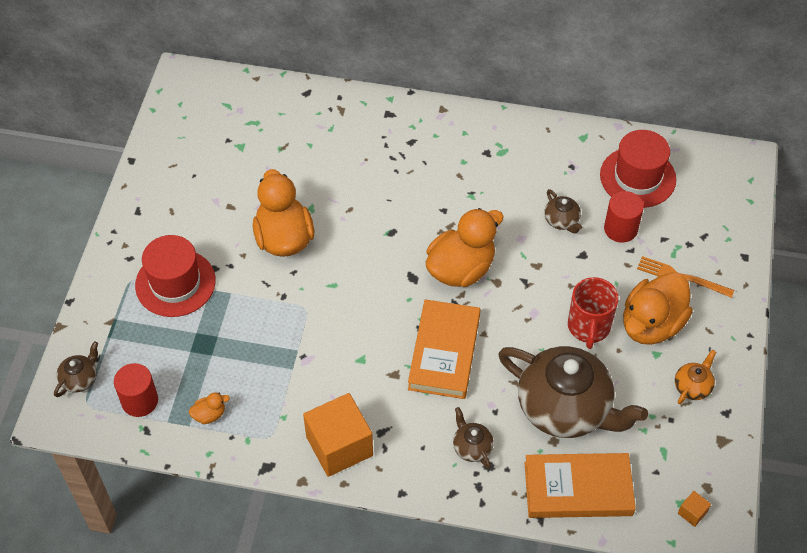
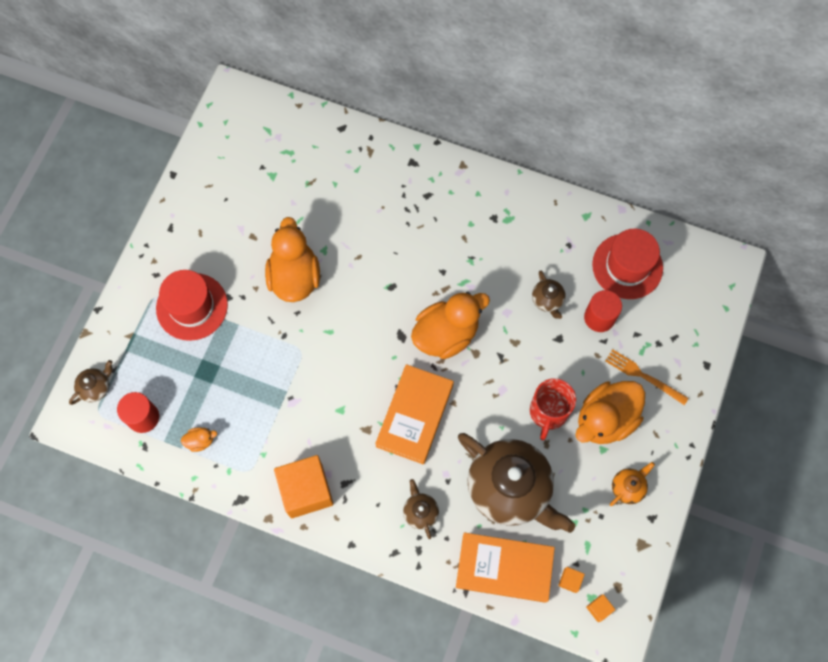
camera: 10 degrees right, 15 degrees up
none -> orange cube [558,567,585,593]

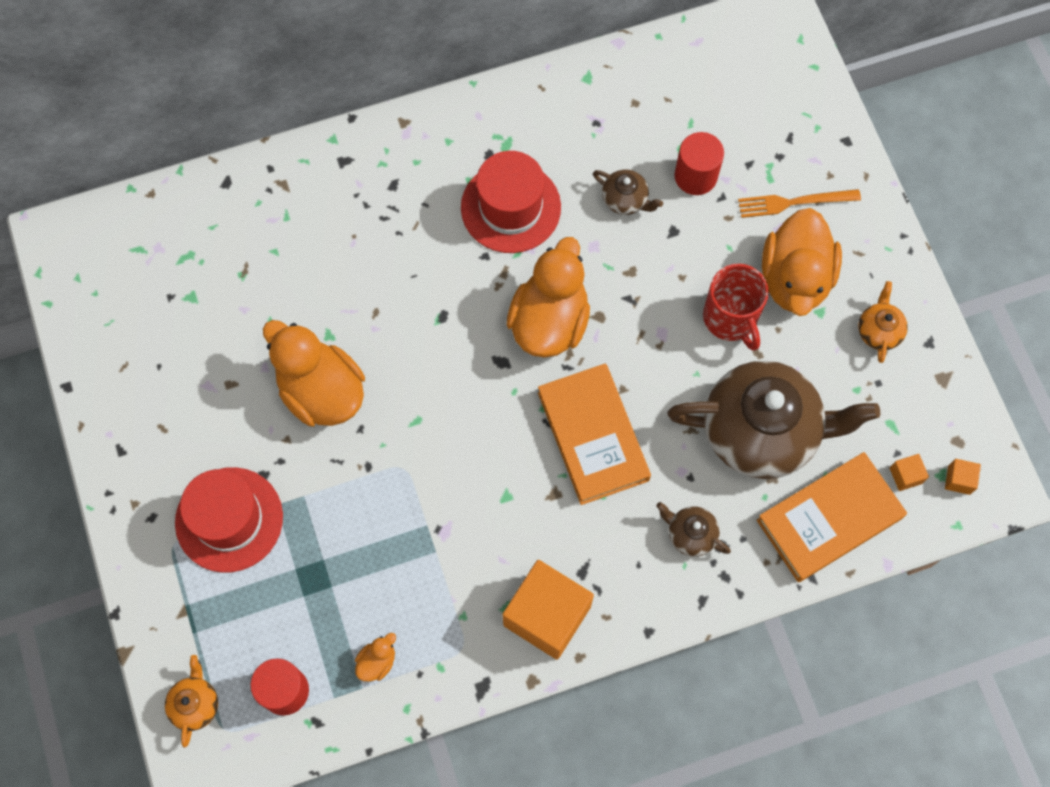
camera: 40 degrees left, 0 degrees up
brown teapot [69,360,112,405] -> orange teapot [165,655,218,748]
red hat [592,229,663,299] -> red hat moved to [461,151,561,253]

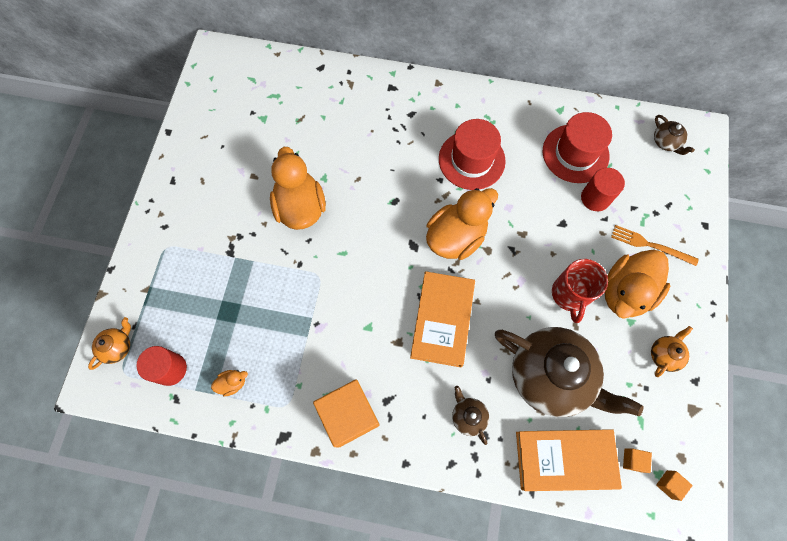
camera: 30 degrees right, 0 degrees up
red hat [175,467,283,573] -> red hat moved to [543,112,612,183]
brown teapot [593,169,663,215] -> brown teapot moved to [654,115,695,155]

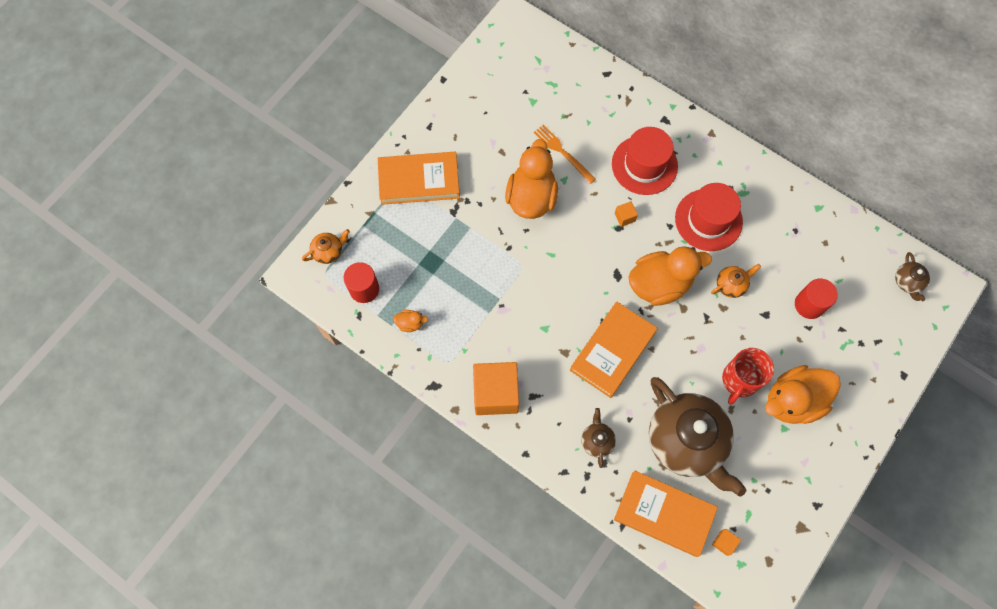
camera: 25 degrees right, 0 degrees up
red hat [543,112,612,183] -> red hat moved to [612,127,678,195]
orange fork [611,225,699,266] -> orange fork moved to [534,124,596,184]
orange teapot [651,326,693,377] -> orange teapot moved to [711,264,761,298]
orange cube [656,470,693,501] -> orange cube moved to [615,201,638,227]
none -> orange book [378,152,460,205]

